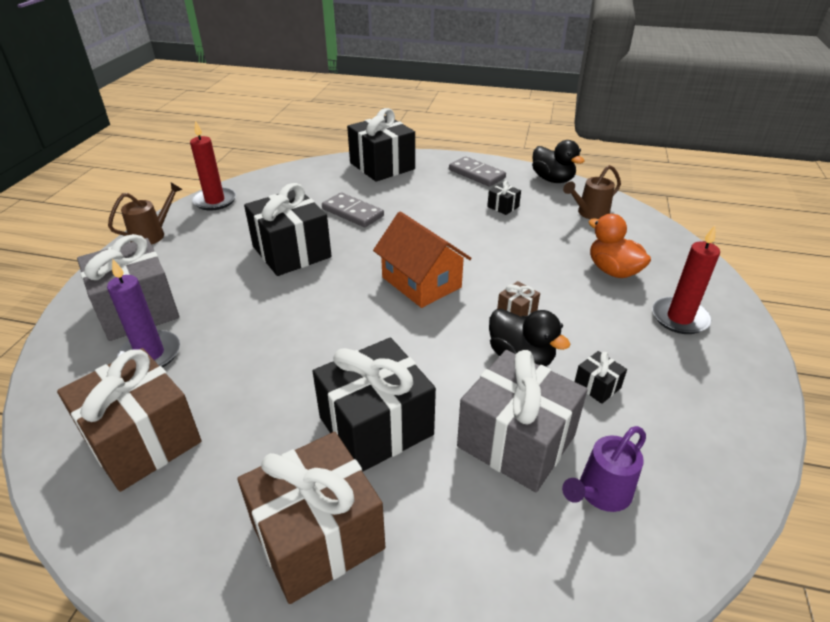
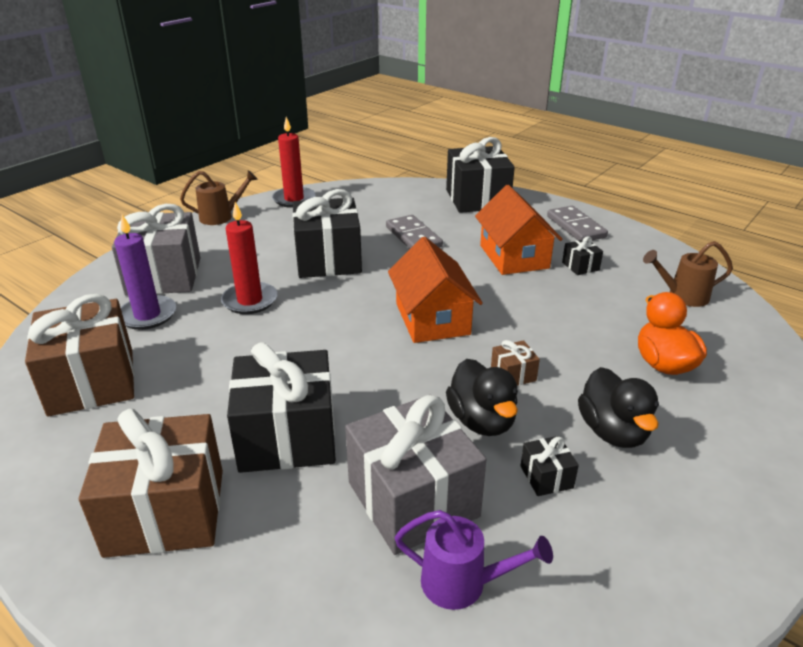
camera: 25 degrees right, 5 degrees down
black duck [532,140,584,183] -> black duck moved to [578,367,659,448]
purple watering can [562,426,646,512] -> purple watering can turned 150 degrees counterclockwise [395,510,553,610]
red candle [652,225,720,334] -> red candle moved to [221,202,277,314]
none -> orange house [475,185,562,275]

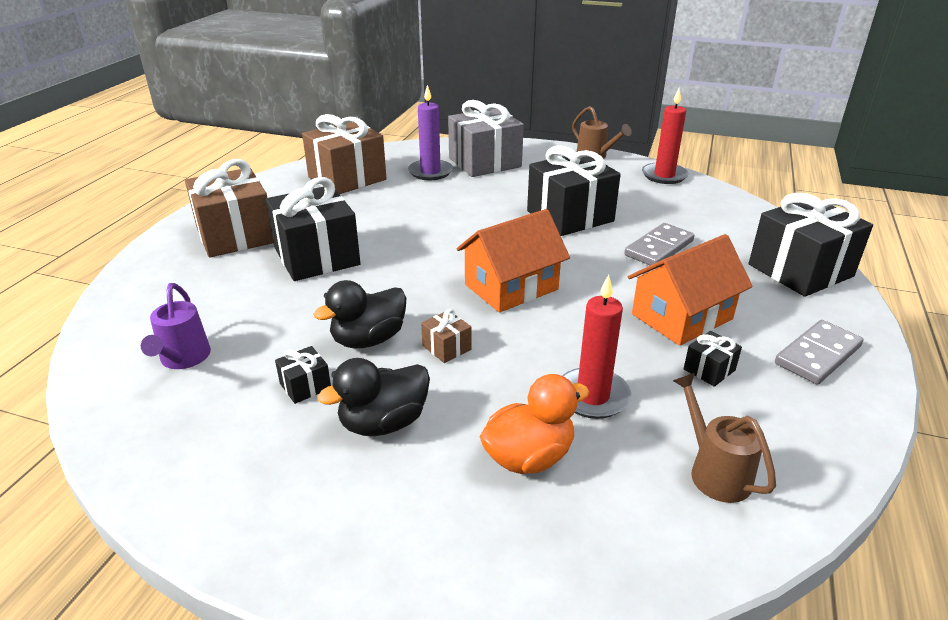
camera: 70 degrees right, 0 degrees up
red candle [221,202,277,314] -> red candle moved to [562,275,631,419]
grey gift [345,395,486,555] -> none

